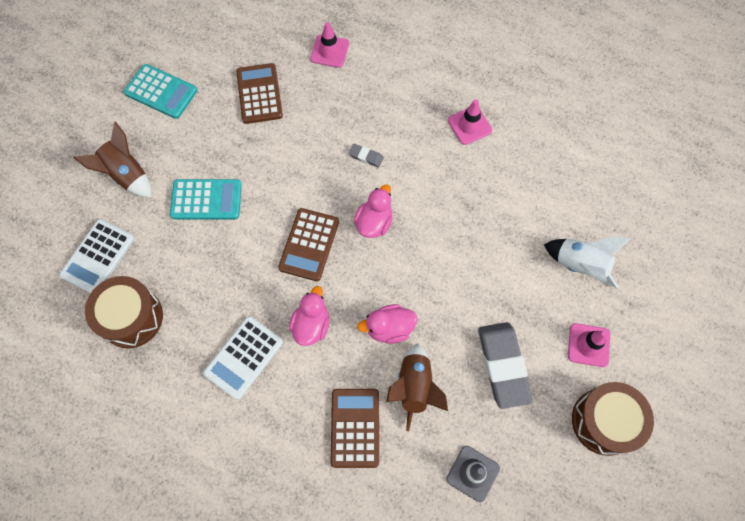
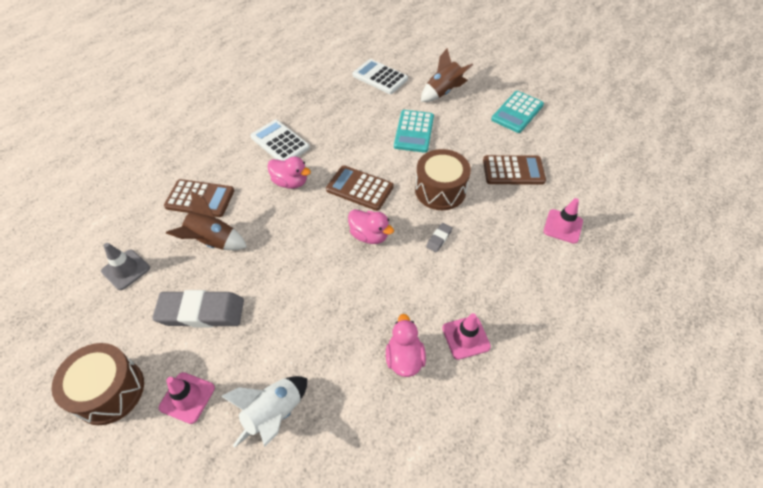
camera: 100 degrees right, 15 degrees down
brown drum [85,276,163,348] -> brown drum moved to [415,149,471,210]
pink duck [357,304,417,344] -> pink duck moved to [386,314,426,377]

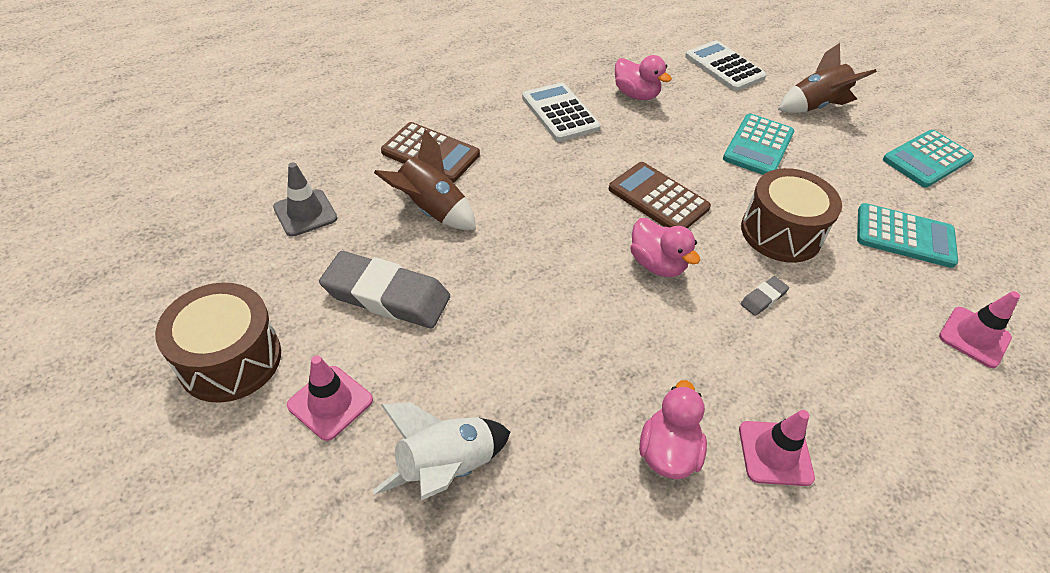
camera: 15 degrees right, 5 degrees down
pink duck [267,157,311,189] -> pink duck moved to [615,55,672,100]
brown calculator [483,155,546,184] -> turquoise calculator [857,203,958,268]

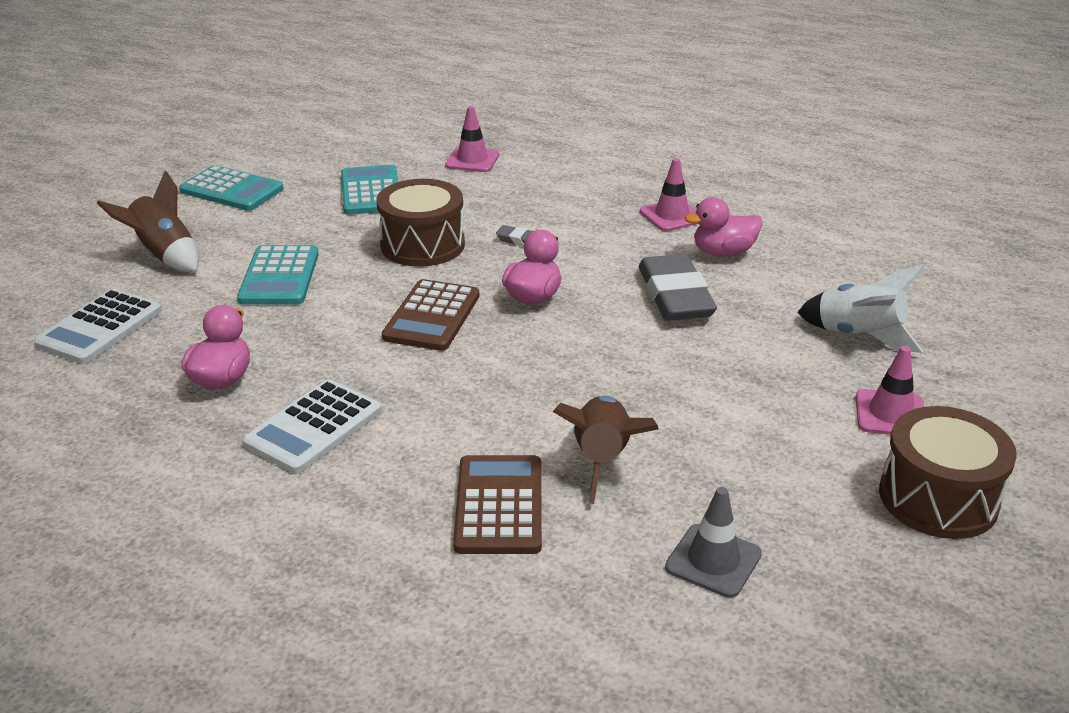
camera: 115 degrees left, 15 degrees down
grey eraser [319,251,450,328] -> grey eraser moved to [639,254,717,321]
turquoise calculator [723,114,794,175] -> turquoise calculator turned 90 degrees clockwise [237,245,319,305]

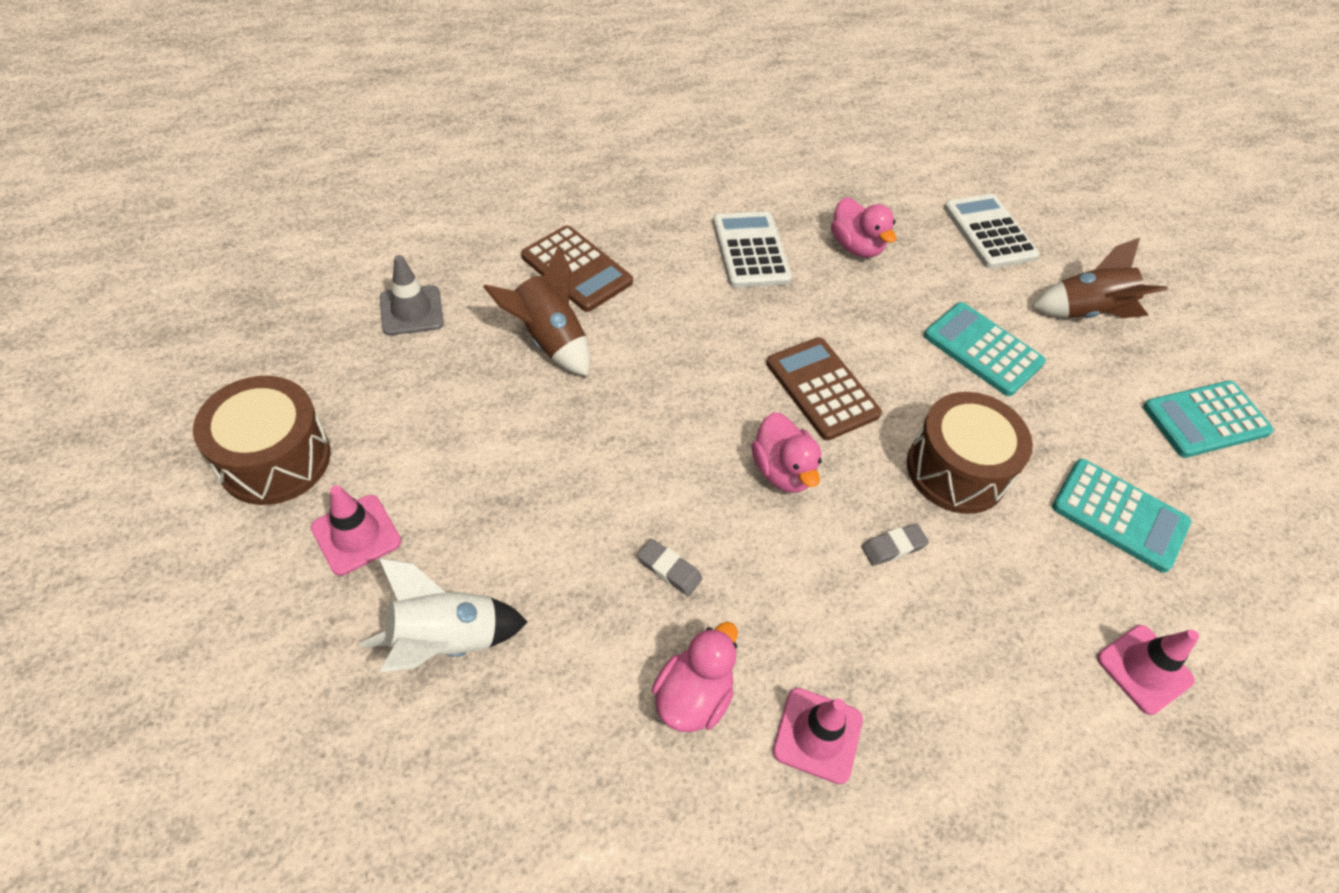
camera: 130 degrees right, 20 degrees up
grey eraser [639,254,717,321] -> grey eraser [637,539,702,596], size x0.44

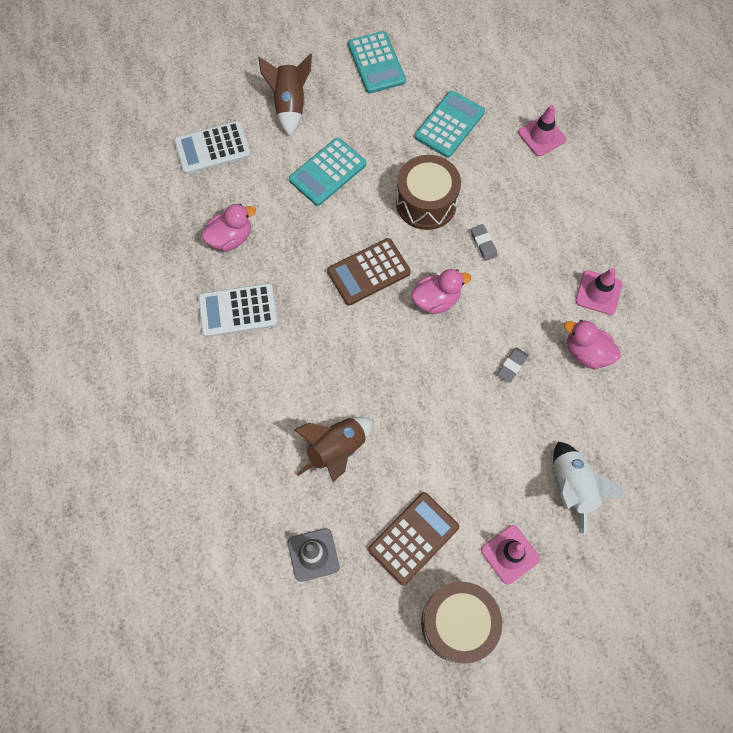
camera: 85 degrees left, 15 degrees up
brown calculator [521,226,633,312] -> brown calculator moved to [368,492,459,585]

